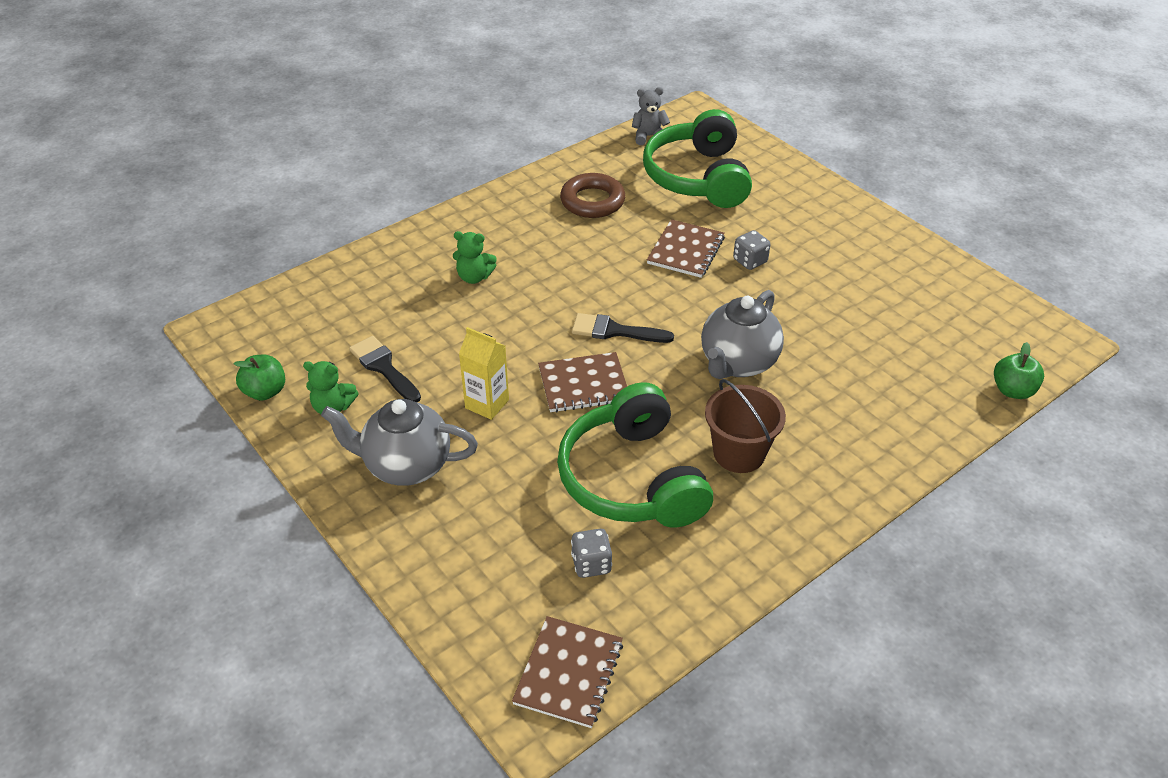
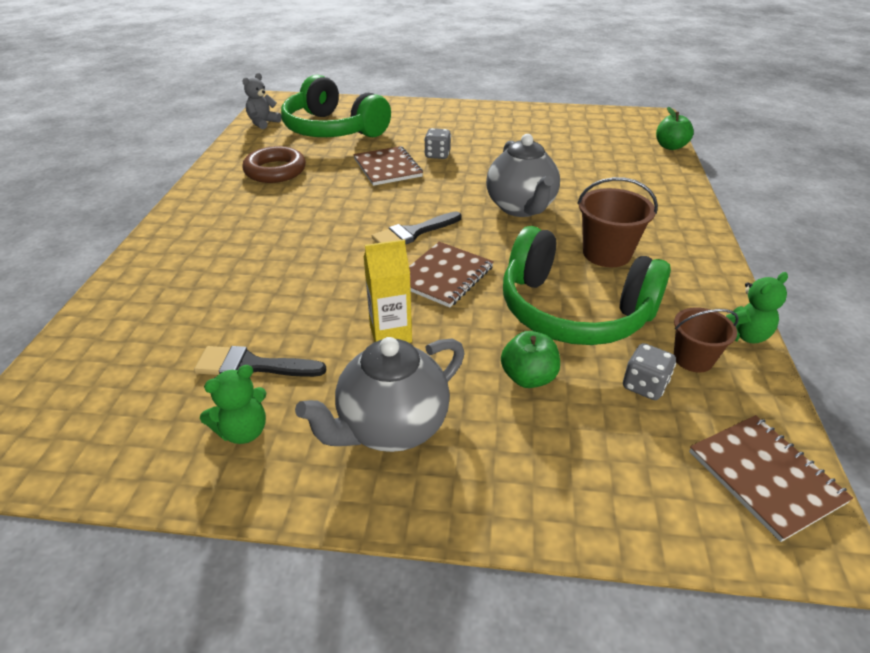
camera: 45 degrees left, 5 degrees down
green apple [233,355,285,401] -> green apple moved to [501,331,560,388]
green teddy bear [453,231,497,284] -> green teddy bear moved to [726,272,788,344]
none -> brown bucket [674,307,739,373]

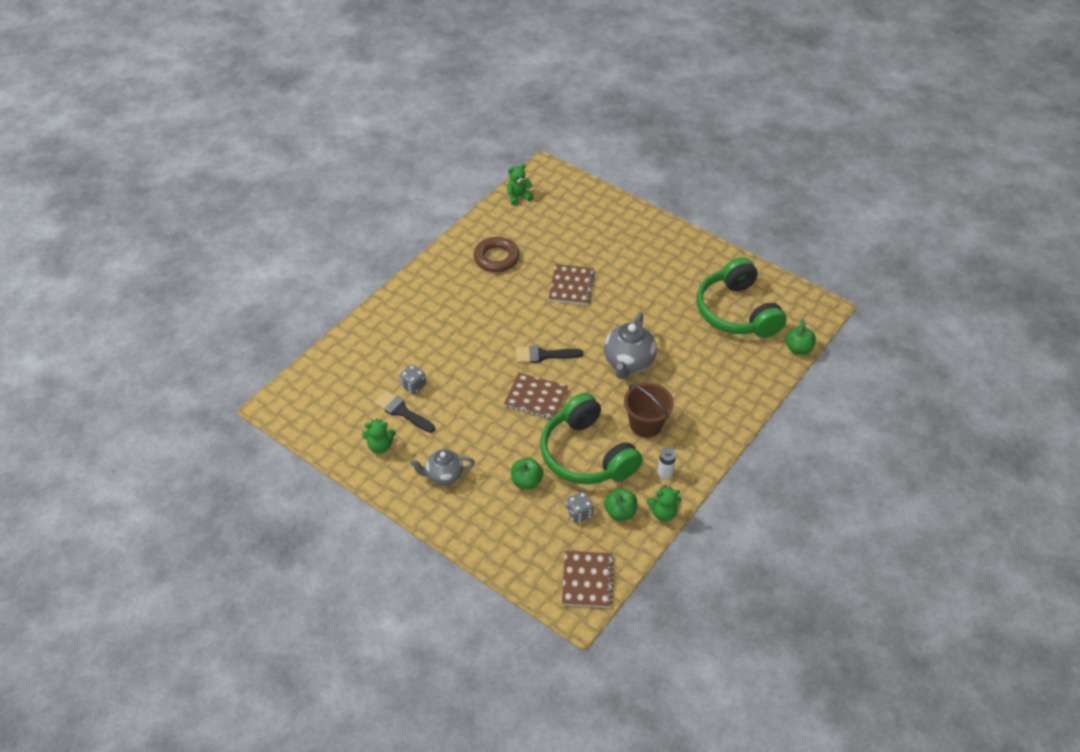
camera: 30 degrees right, 10 degrees up
grey teddy bear [242,73,282,129] -> green teddy bear [507,164,534,206]
green headphones [281,75,391,137] -> green headphones moved to [697,257,786,338]
grey teapot [295,337,465,452] -> grey teapot [410,449,475,485], size x0.66
yellow carton [364,239,412,343] -> none
brown notebook [409,242,494,308] -> brown notebook turned 45 degrees clockwise [504,373,568,419]
grey dice [424,128,451,159] -> grey dice moved to [399,365,426,394]
brown bucket [674,307,739,373] -> green apple [604,488,637,521]
none -> white battery [657,448,676,479]

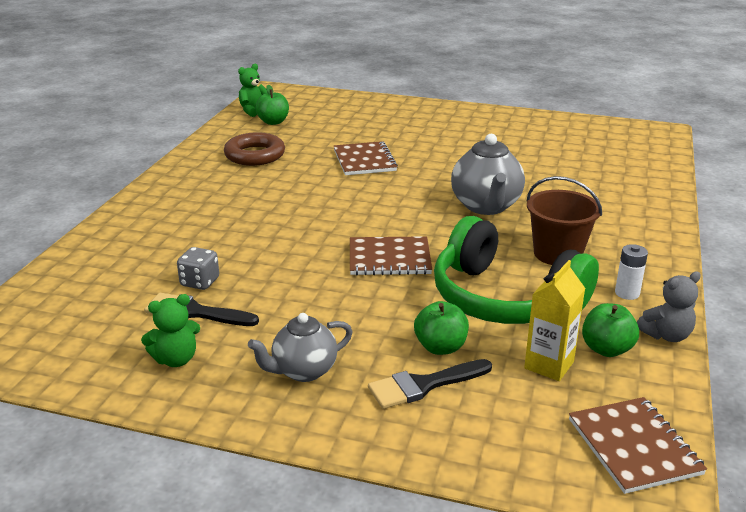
camera: 20 degrees left, 20 degrees down
black brush [516,346,583,363] -> black brush moved to [368,359,492,409]
grey dice [566,492,594,523] -> yellow carton [524,260,585,381]
green teddy bear [647,485,681,521] -> grey teddy bear [637,271,701,342]
green headphones [697,257,786,338] -> none
green apple [786,319,816,355] -> green apple moved to [255,85,289,125]

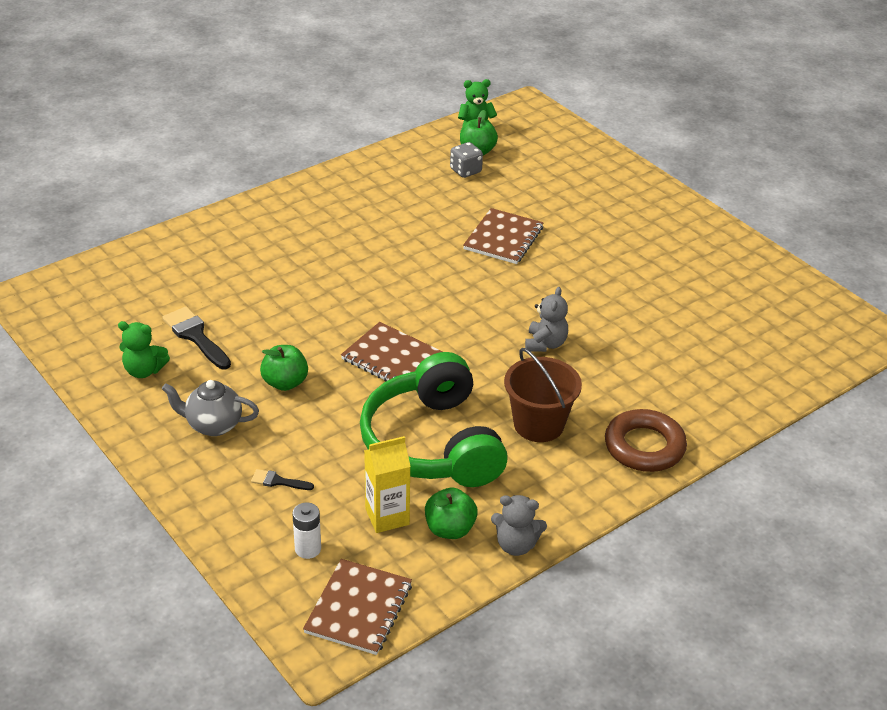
camera: 35 degrees right, 10 degrees up
grey dice [177,247,219,290] -> grey dice moved to [450,142,483,178]
brown ring [224,132,285,166] -> brown ring moved to [605,409,687,472]
black brush [368,359,492,409] -> black brush [251,469,314,490], size x0.54
green apple [414,301,469,355] -> green apple moved to [260,345,308,391]
grey teapot [451,134,525,215] -> grey teddy bear [525,287,568,352]
white battery [615,244,648,300] -> white battery moved to [292,502,321,559]

